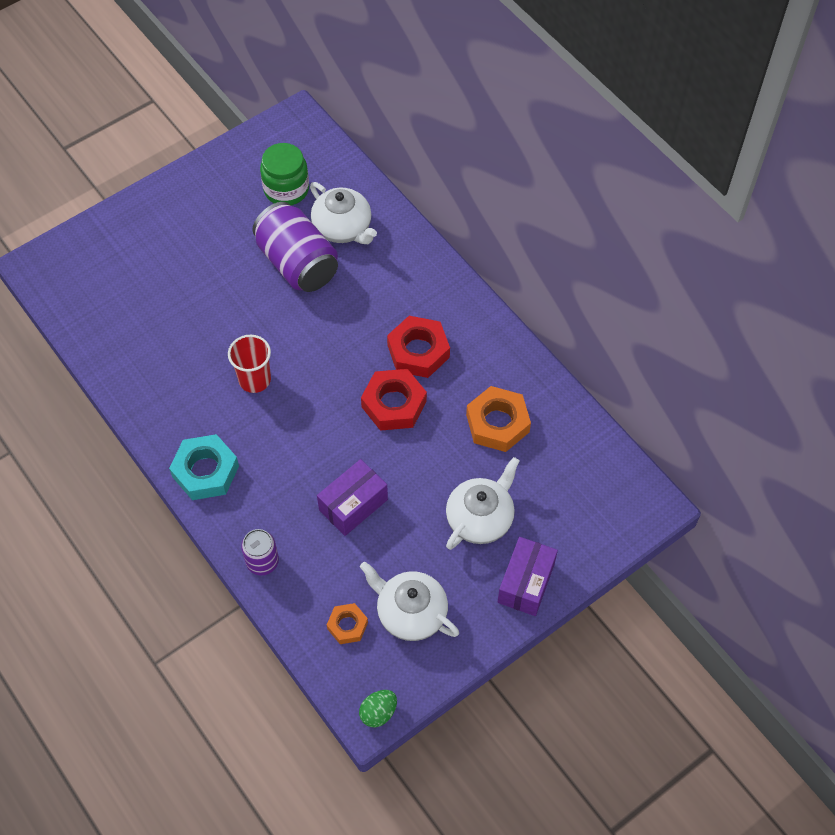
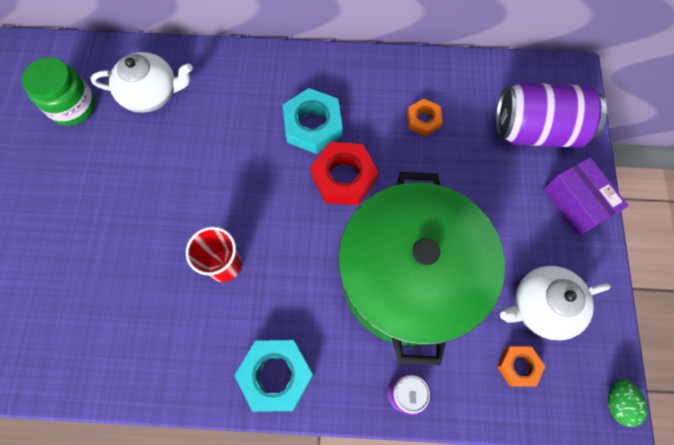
camera: 50 degrees left, 10 degrees up
purple can [252,202,338,292] -> purple can moved to [495,82,607,148]
purple box [317,459,388,536] -> green pot [338,172,505,365]
red nut [387,316,450,378] -> turquoise nut [283,88,342,154]
white teapot [446,457,520,550] -> none
orange nut [466,386,531,452] -> orange nut [407,99,442,136], size x0.58

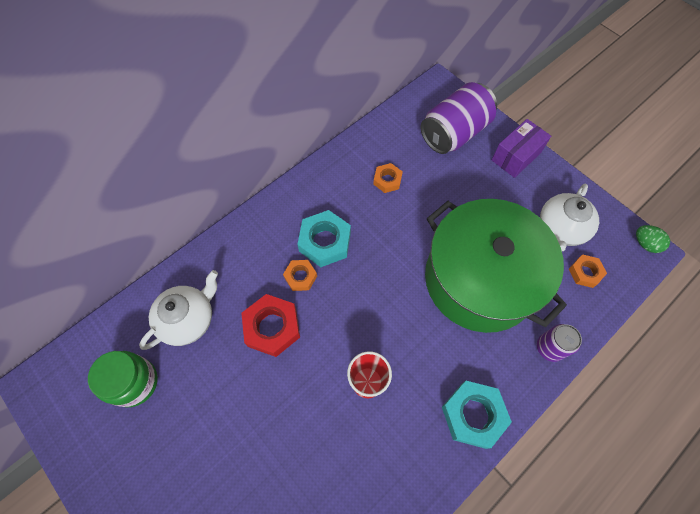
camera: 45 degrees left, 5 degrees down
red nut [310,142,378,205] -> red nut moved to [241,294,300,357]
purple box [544,157,629,236] -> purple box turned 60 degrees counterclockwise [492,119,551,178]
none -> orange nut [283,260,317,291]

